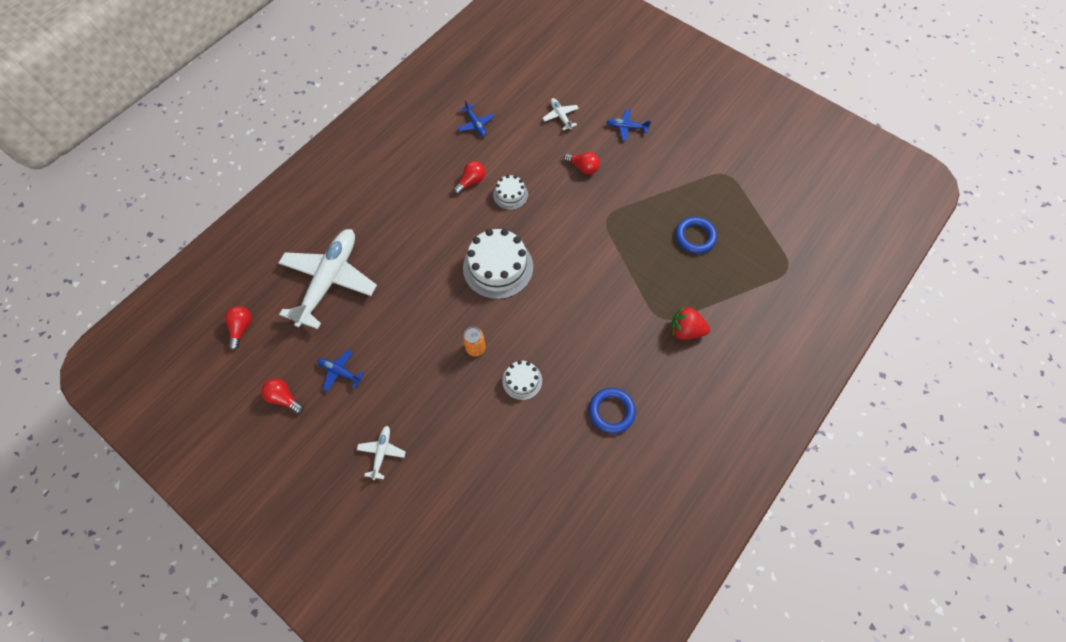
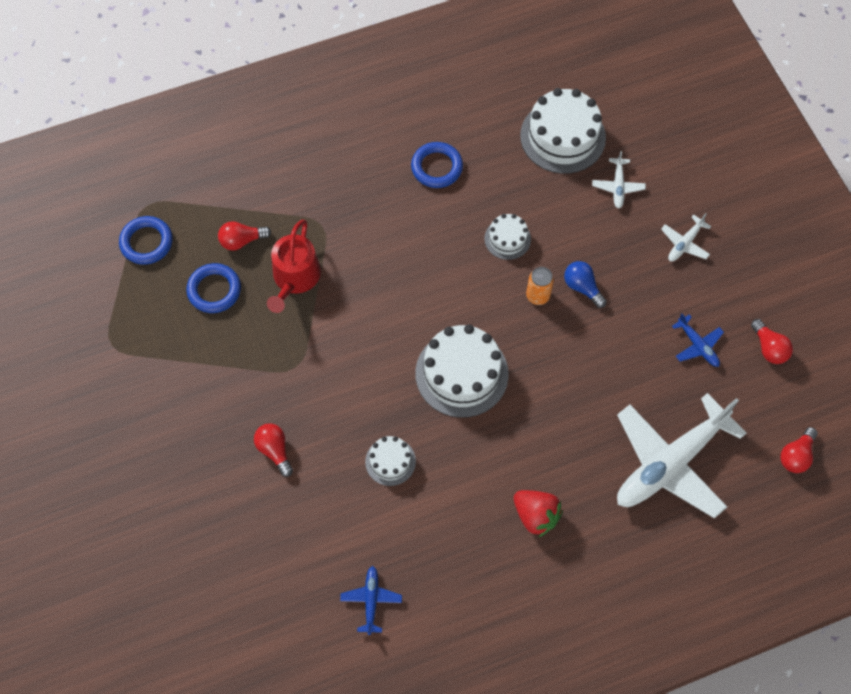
camera: 150 degrees left, 0 degrees up
red light bulb [453,161,485,194] -> red light bulb moved to [218,221,271,251]
white plane [543,98,579,131] -> white plane moved to [592,151,646,209]
blue plane [607,109,651,141] -> none
red strawberry [671,306,710,340] -> red strawberry moved to [514,490,563,537]
none -> blue ring [119,216,173,265]
none -> red watering can [267,219,321,313]
none -> white cake [520,88,606,174]
none -> blue light bulb [564,261,607,308]

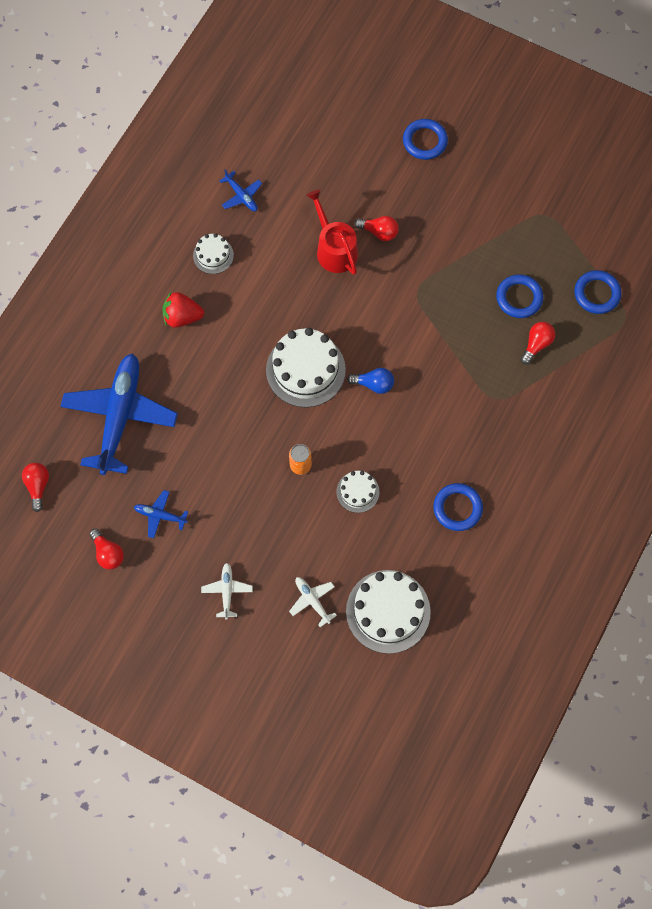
camera: 140 degrees right, 5 degrees up
red watering can [267,219,321,313] -> red watering can moved to [306,190,358,275]
white cake [365,436,416,486] -> white cake moved to [193,233,234,274]
blue light bulb [564,261,607,308] -> blue light bulb moved to [347,368,394,394]
white plane [617,393,747,519] -> blue plane [60,353,178,475]
red light bulb [751,319,793,364] -> red light bulb turned 150 degrees counterclockwise [89,529,124,570]
none -> blue ring [403,119,448,160]

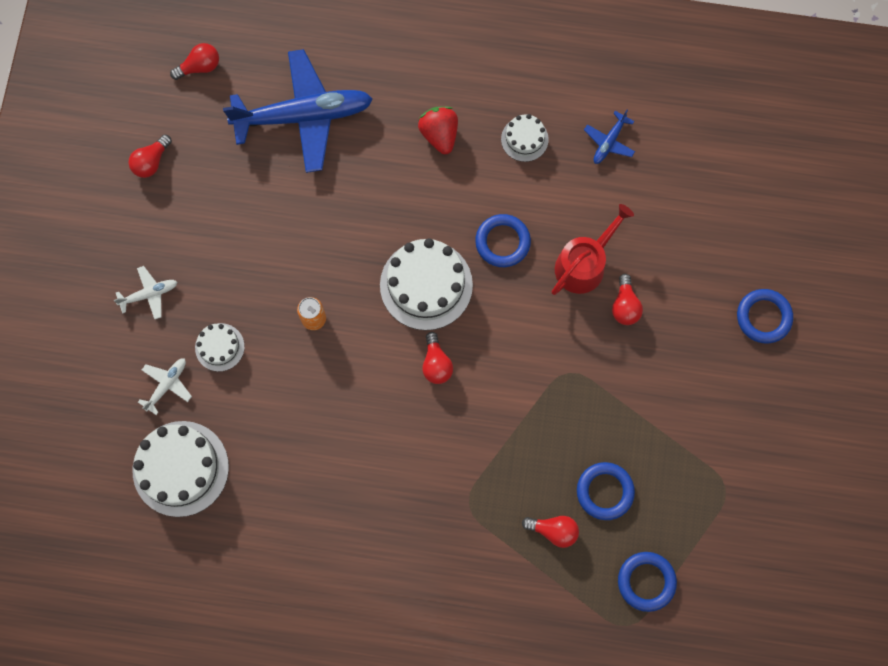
camera: 70 degrees right, 5 degrees up
blue plane [134,490,188,538] -> none
white cake [336,471,380,513] -> white cake moved to [195,323,245,372]
blue light bulb [347,368,394,394] -> red light bulb [422,332,453,384]
blue ring [433,483,483,531] -> blue ring moved to [475,214,531,267]

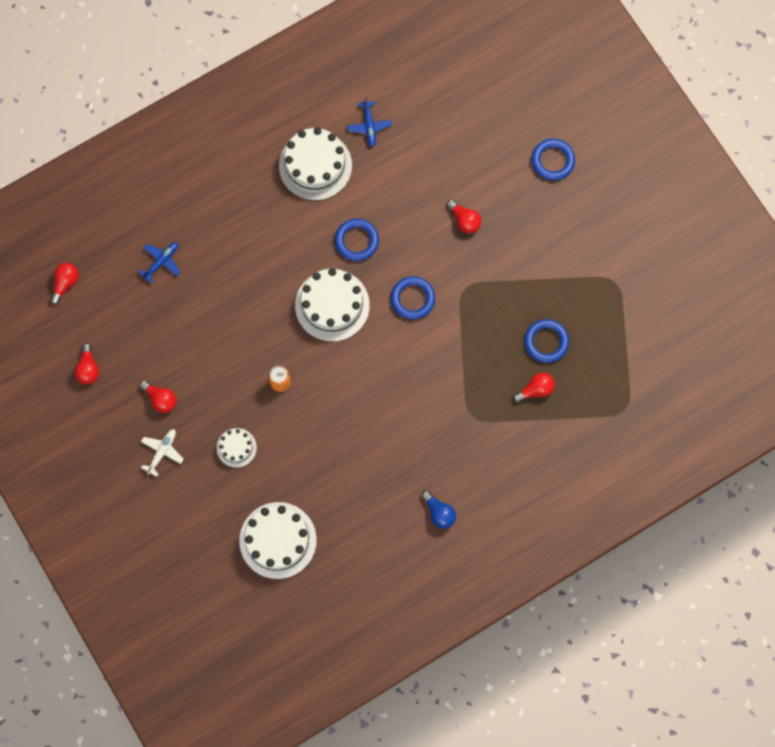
camera: 40 degrees left, 0 degrees up
white plane [138,358,192,415] -> none
blue plane [223,49,373,173] -> blue plane [139,242,180,283], size x0.42
red strawberry [418,106,458,154] -> none
red light bulb [422,332,453,384] -> red light bulb moved to [140,380,177,413]
white cake [501,114,549,162] -> white cake [279,127,352,201], size x1.90
red watering can [551,204,634,295] -> none
blue ring [618,552,677,612] -> blue ring moved to [391,276,435,320]
none -> blue light bulb [421,490,456,529]

